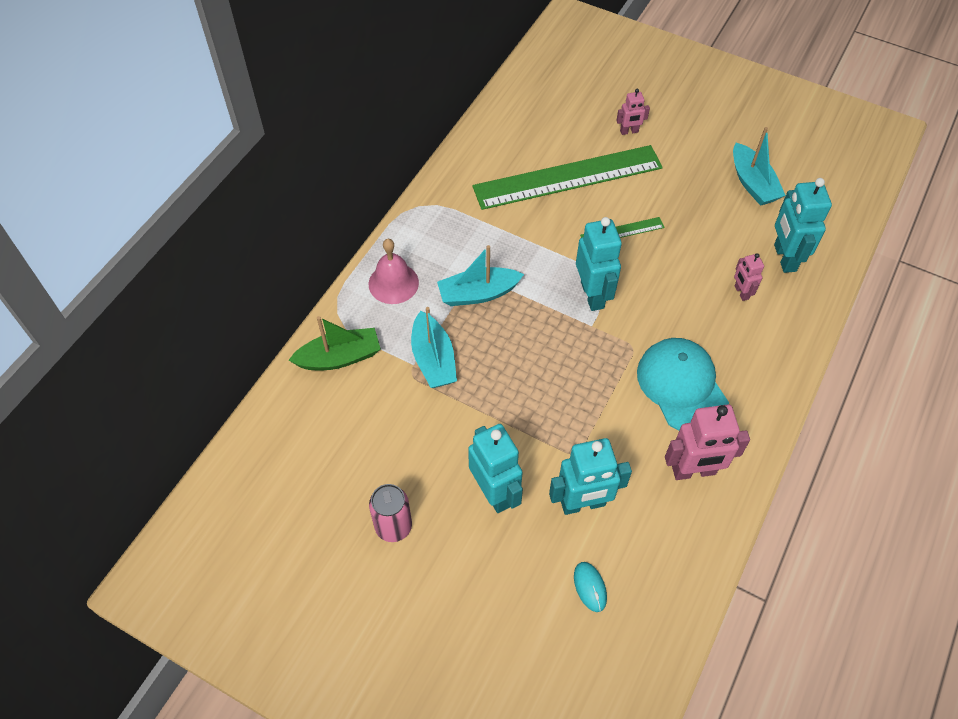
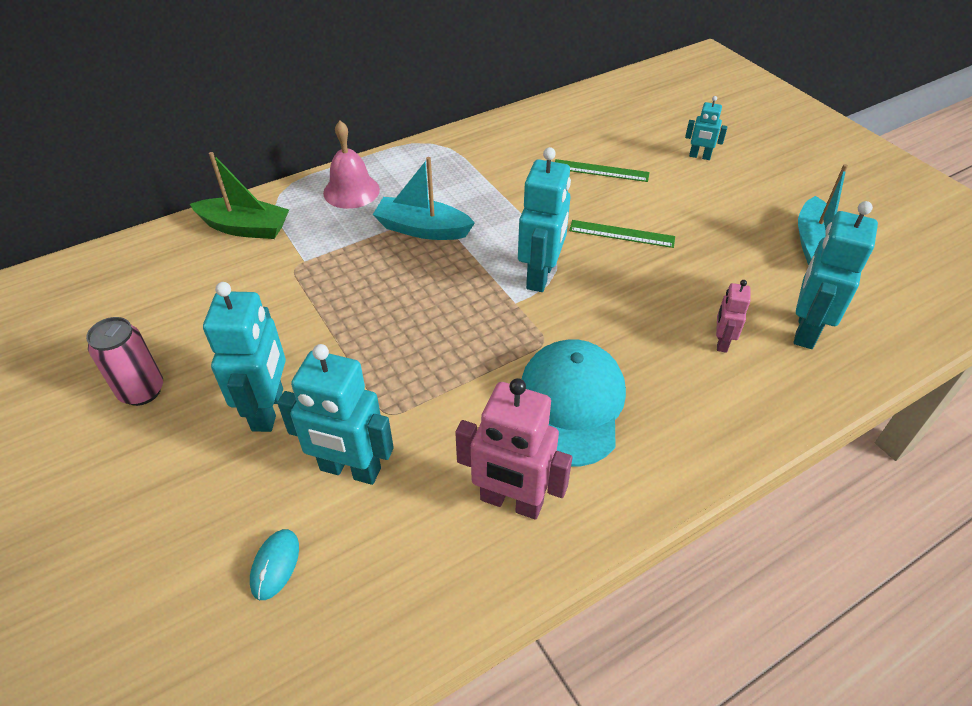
camera: 30 degrees right, 10 degrees down
turquoise boat [411,307,457,388] -> none
green ruler [472,145,663,210] -> green ruler [555,159,649,182], size x0.43
pink robot [616,89,650,135] -> turquoise robot [685,96,728,160]

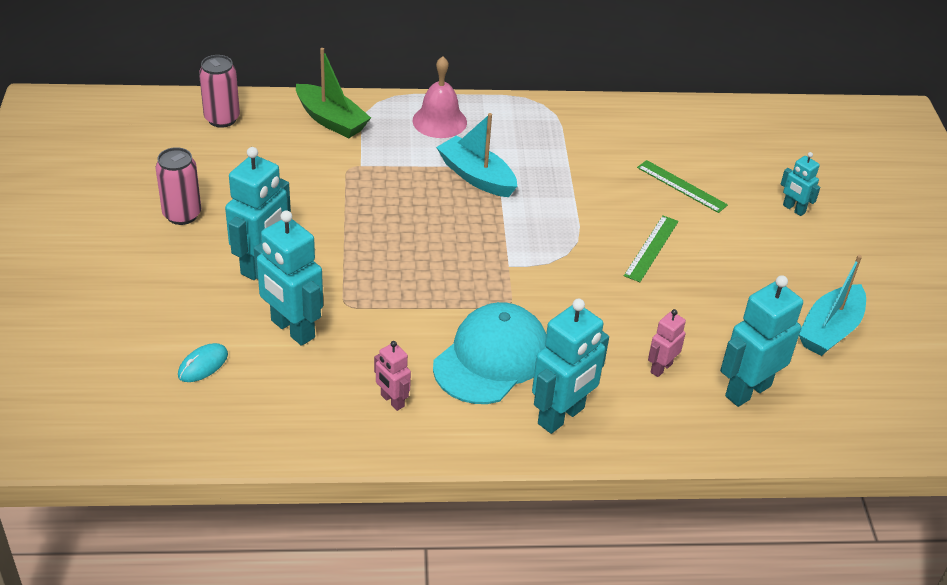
camera: 25 degrees right, 5 degrees down
pink robot [455,378,572,520] -> pink robot [374,341,411,411], size x0.53
turquoise robot [518,147,571,292] -> turquoise robot moved to [532,299,609,434]
green ruler [569,220,675,248] -> green ruler turned 75 degrees clockwise [624,216,679,282]
none -> pink can [199,55,240,128]

